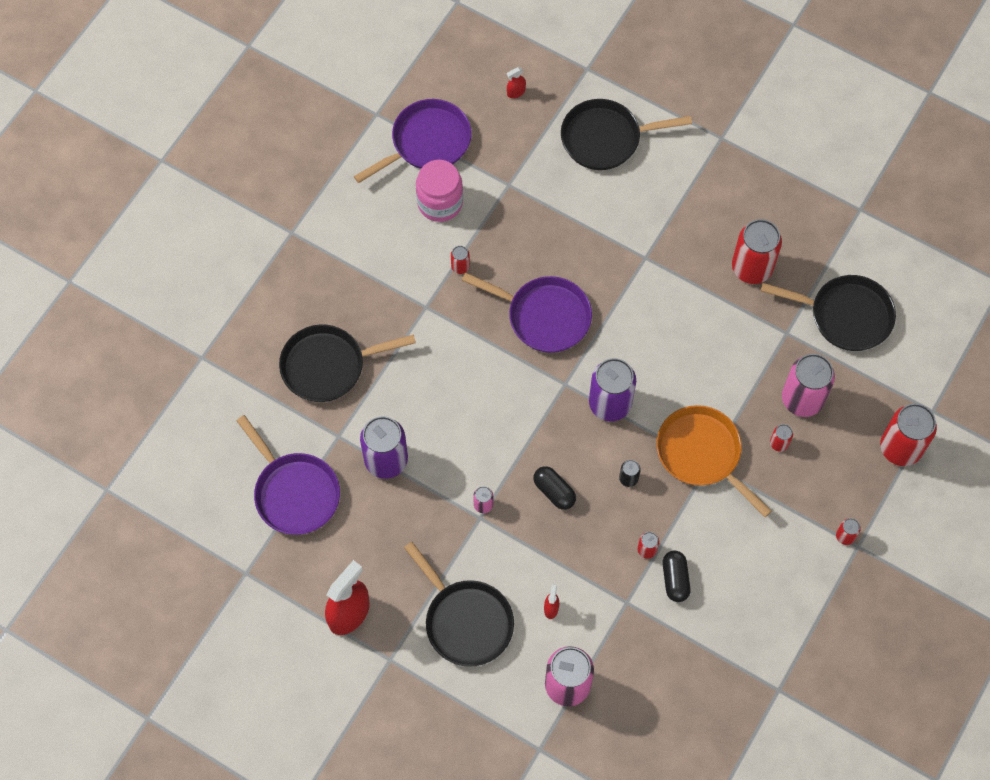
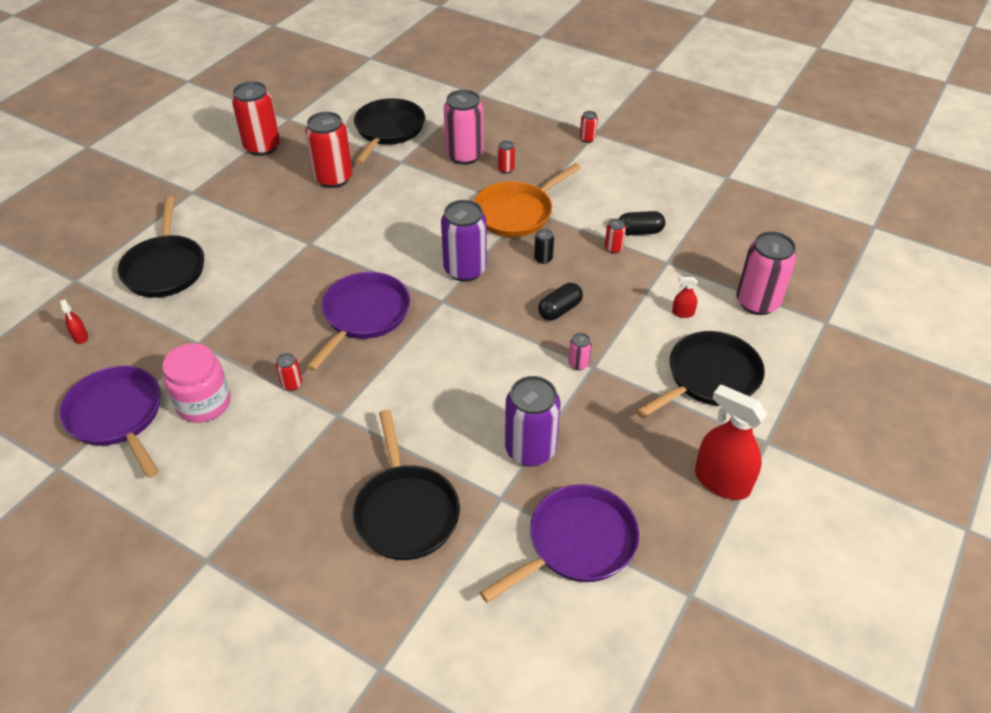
camera: 90 degrees left, 20 degrees down
red can [880,404,937,466] -> red can moved to [232,81,280,156]

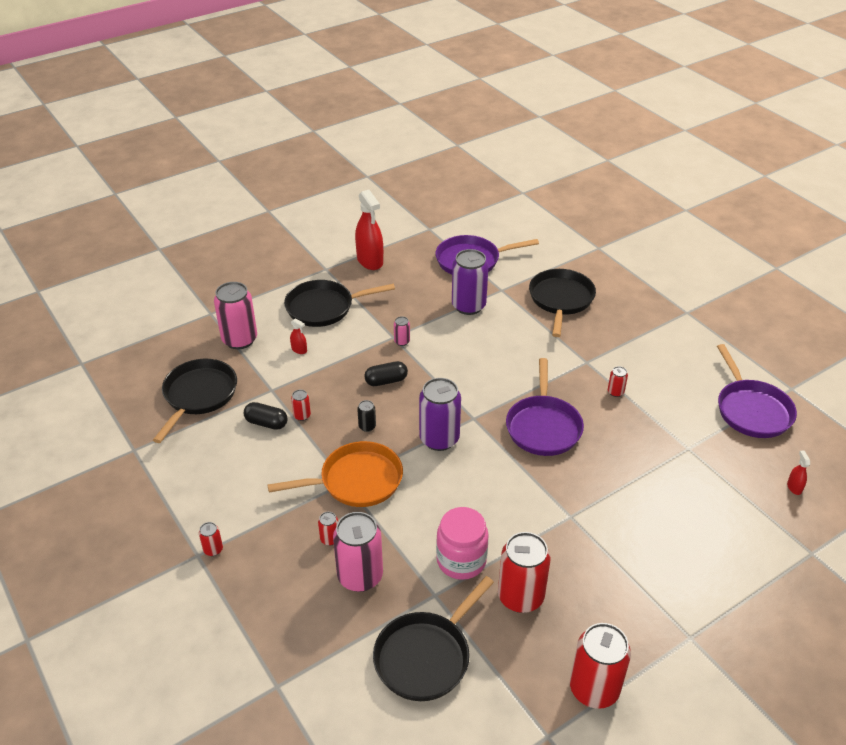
camera: 155 degrees left, 5 degrees down
black pan [117,197,204,298] -> black pan moved to [153,359,237,443]
pink jar [162,343,231,423] -> pink jar moved to [436,507,489,580]
purple pan [306,272,410,371] -> purple pan turned 45 degrees counterclockwise [506,358,584,456]

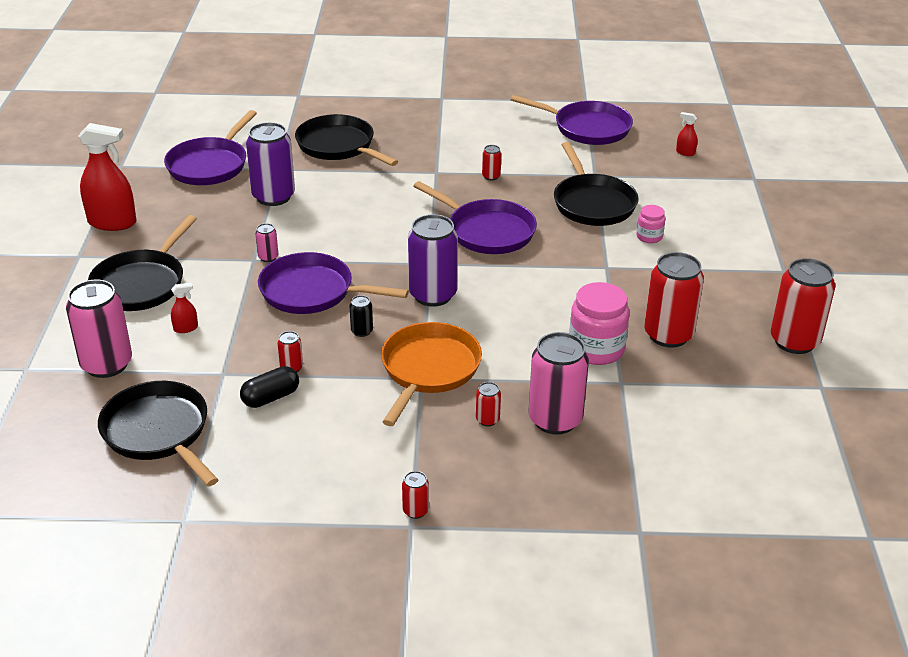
camera: 55 degrees left, 5 degrees down
black capsule [364,361,408,386] -> purple pan [258,252,409,314]
black pan [373,576,494,701] -> black pan moved to [554,142,639,226]
none -> pink jar [637,205,665,243]

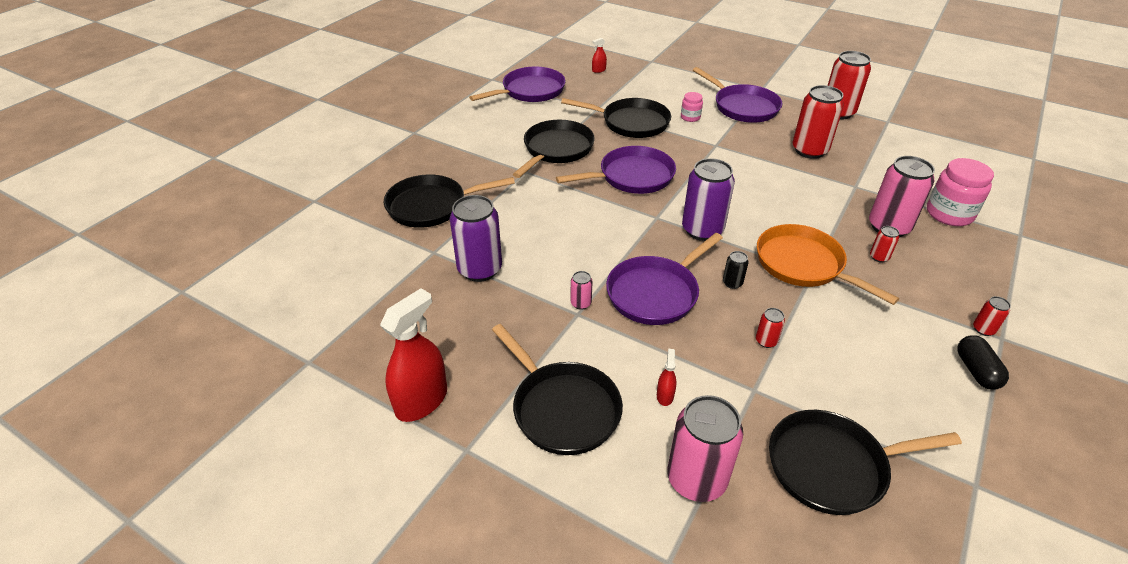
camera: 60 degrees left, 5 degrees up
purple pan [164,110,257,185] -> purple pan moved to [693,67,782,123]
black capsule [240,366,299,408] -> black capsule moved to [957,335,1009,390]
red can [482,145,501,181] -> black pan [513,120,595,178]
pink jar [569,282,629,365] -> pink jar moved to [927,158,994,226]

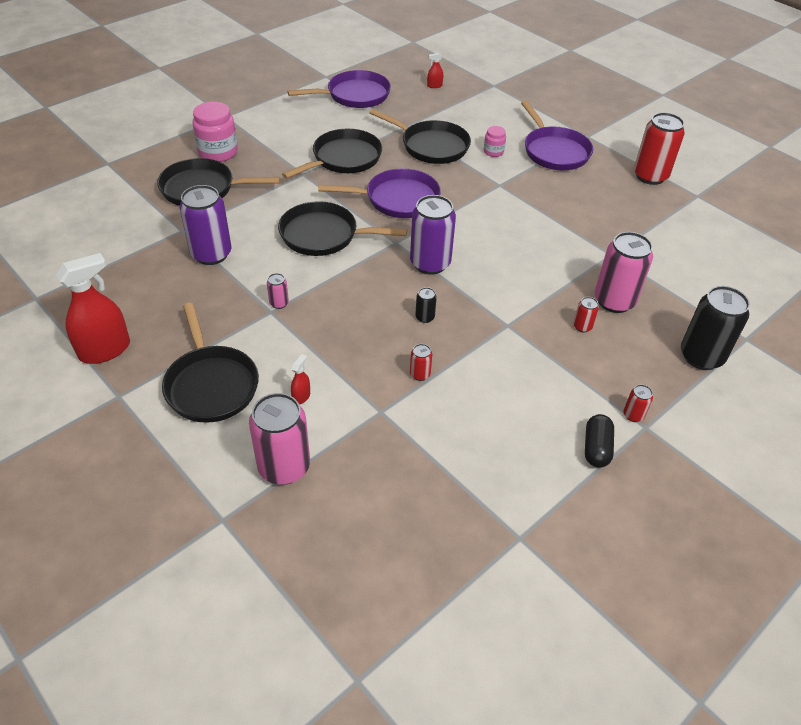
camera: 15 degrees right, 5 degrees up
purple pan [606,233,723,325] -> none
orange pan [757,224,899,305] -> none
black pan [769,410,962,515] -> black pan moved to [278,201,407,256]
red can [793,85,844,159] -> none
pink jar [927,158,994,226] -> pink jar moved to [193,102,238,162]
none -> black can [681,286,750,370]

